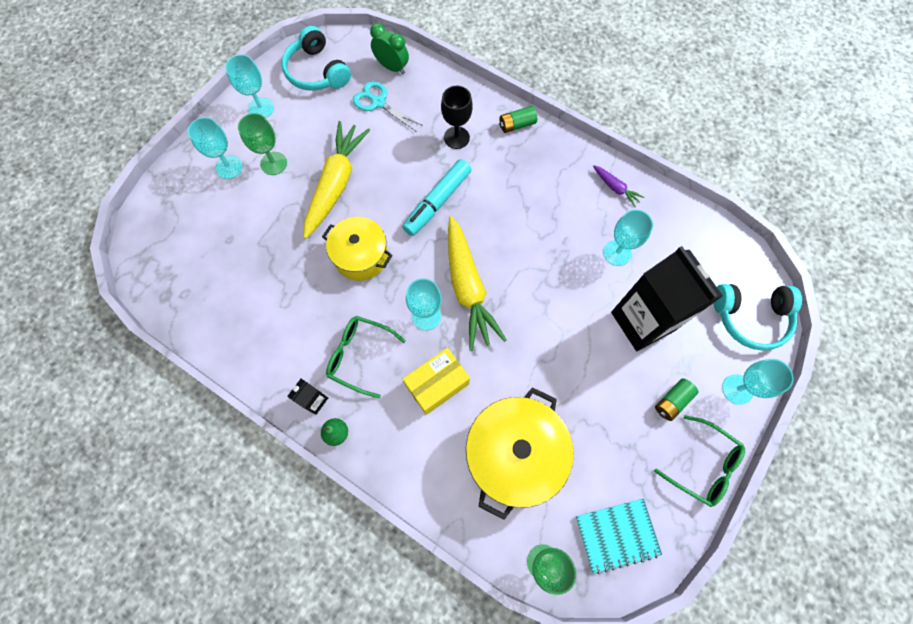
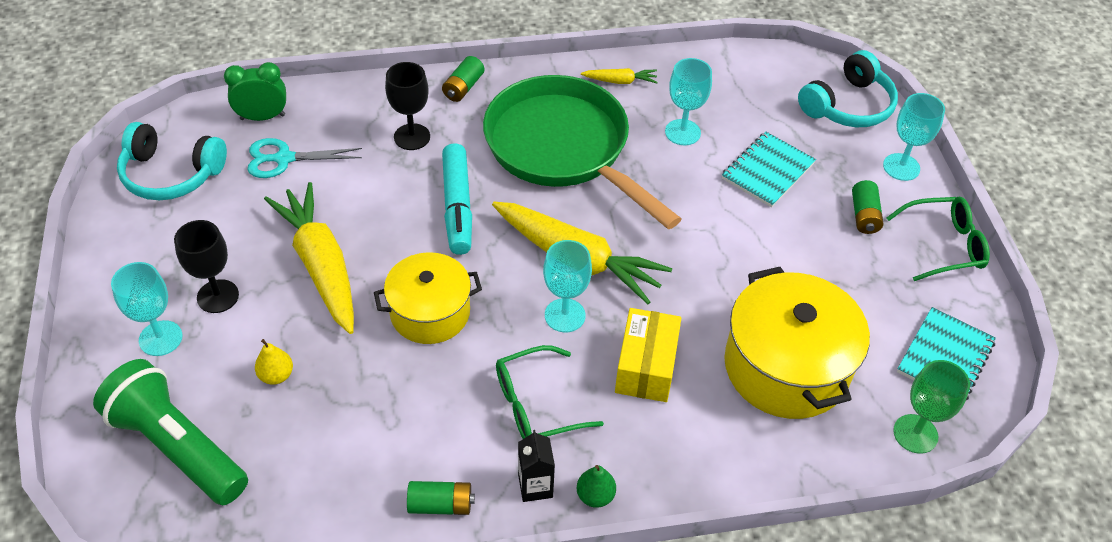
camera: 45 degrees left, 20 degrees down
turquoise goblet [225,54,274,118] -> none
green goblet [238,113,287,175] -> black goblet [174,220,239,313]
purple carrot [593,165,645,207] -> yellow carrot [581,68,658,84]
black carton [611,246,723,351] -> turquoise notebook [722,132,816,208]
none -> green flashlight [93,359,248,505]
none -> yellow pear [255,339,293,385]
none -> green battery [407,481,475,515]
none -> green pan [483,75,681,229]

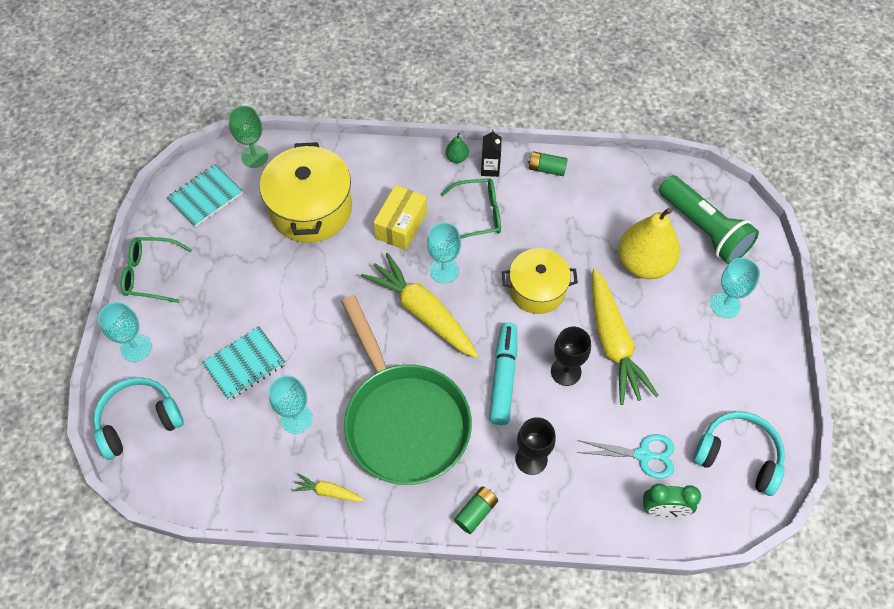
camera: 165 degrees left, 10 degrees up
black goblet [174,220,239,313] -> black goblet moved to [551,327,591,386]
yellow pear [255,339,293,385] -> yellow pear [618,207,680,279], size x2.41
green battery [852,180,883,234] -> none

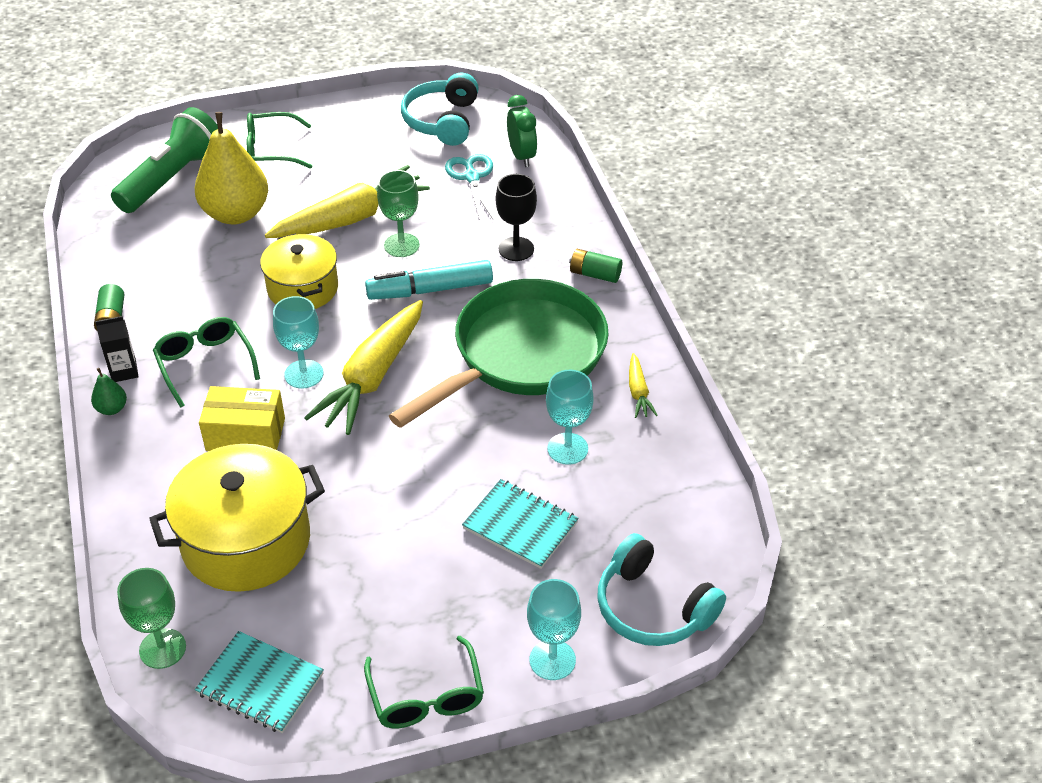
camera: 110 degrees left, 15 degrees down
black goblet [551,327,591,386] -> green goblet [377,170,420,257]
turquoise goblet [710,258,760,318] -> green glasses [247,112,313,169]

